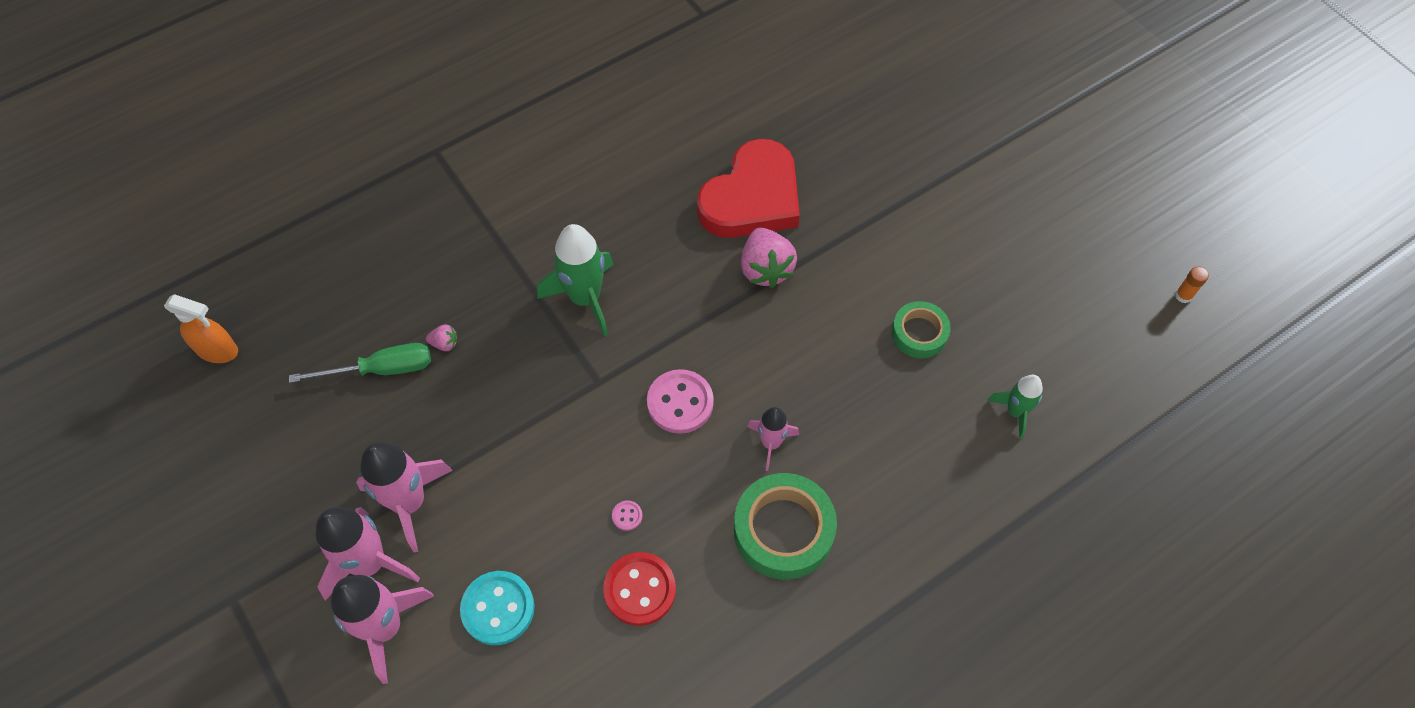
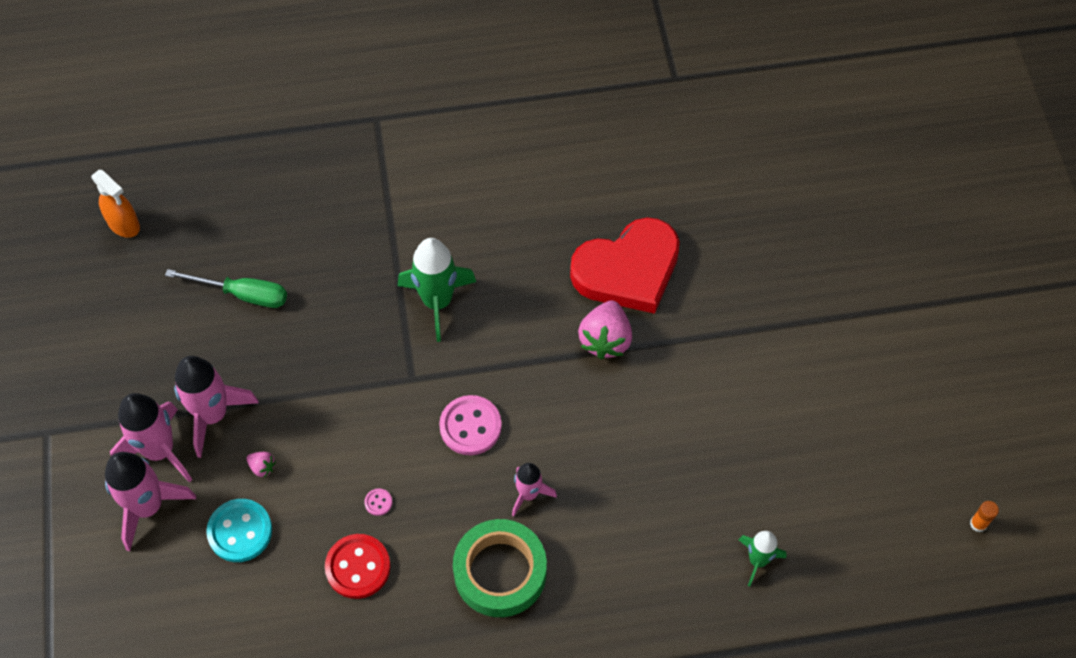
camera: 25 degrees right, 0 degrees up
pink strawberry [426,324,457,351] -> pink strawberry moved to [246,452,276,477]
green tape [891,301,951,358] -> none

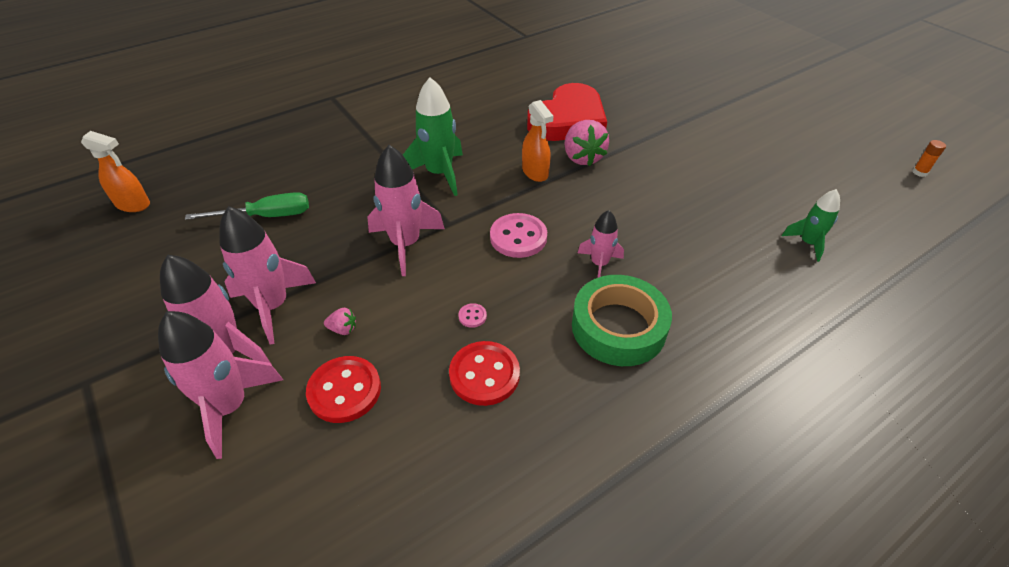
camera: 25 degrees left, 15 degrees down
turquoise button [206,499,272,562] -> red button [306,356,381,423]
none -> pink rocket [367,145,445,276]
none -> orange spray bottle [522,100,553,182]

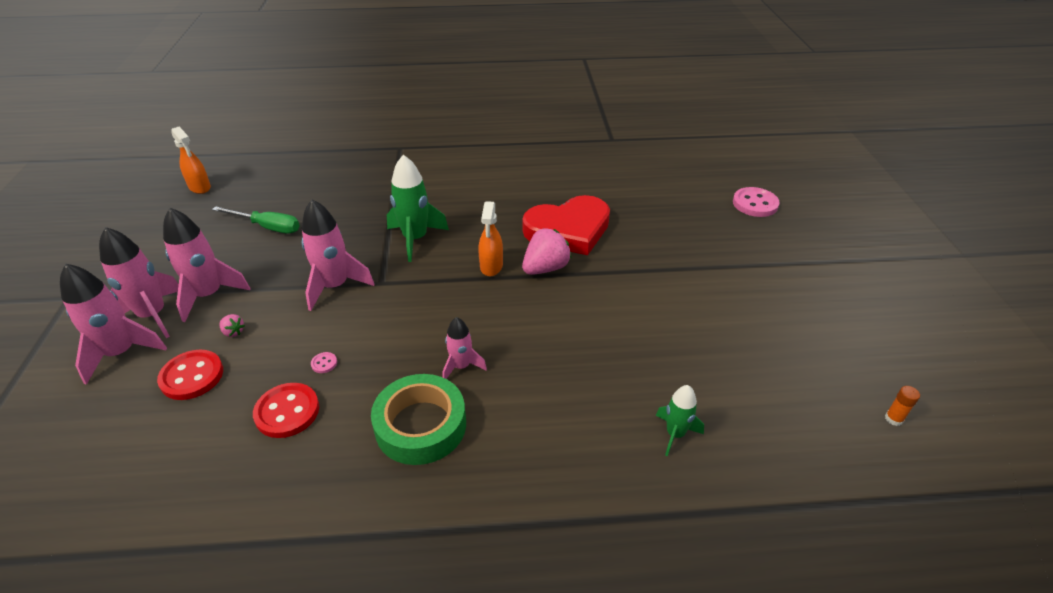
camera: 30 degrees right, 5 degrees down
pink button [490,213,547,258] -> pink button moved to [733,187,780,217]
pink strawberry [564,120,609,166] -> pink strawberry turned 150 degrees counterclockwise [522,228,571,275]

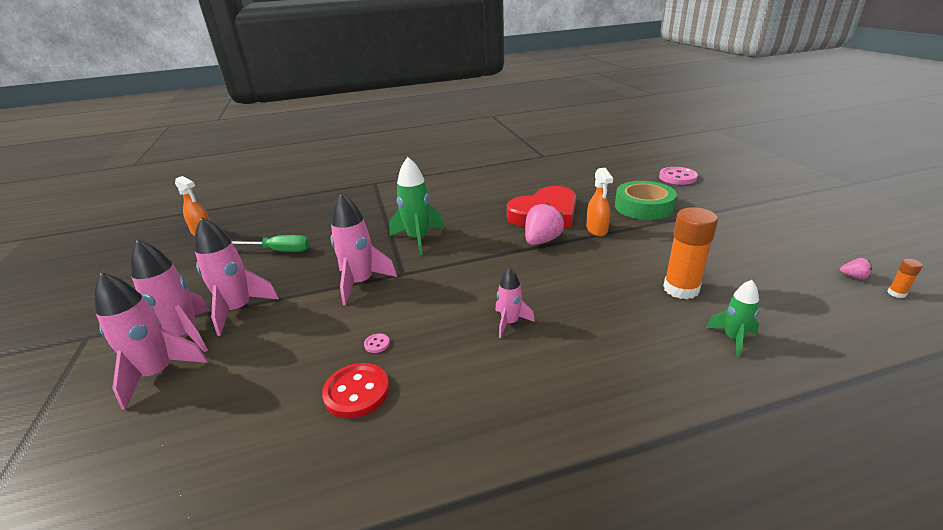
camera: 10 degrees left, 10 degrees down
red button [157,350,223,400] -> none
pink strawberry [220,314,245,337] -> pink strawberry moved to [840,258,872,280]
green tape [371,374,466,465] -> green tape moved to [615,181,677,220]
orange spray bottle [478,201,503,276] -> orange spray bottle moved to [586,168,613,237]
none -> orange glue stick [663,207,718,299]

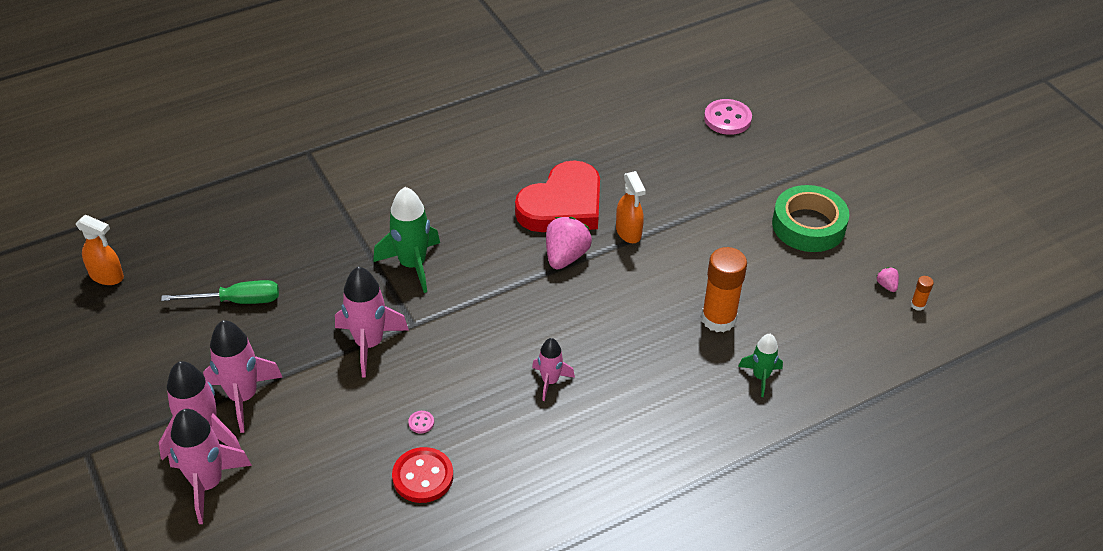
camera: 15 degrees left, 15 degrees up
green tape [615,181,677,220] -> green tape moved to [772,185,849,252]
pink strawberry [840,258,872,280] -> pink strawberry turned 120 degrees counterclockwise [876,267,899,292]

